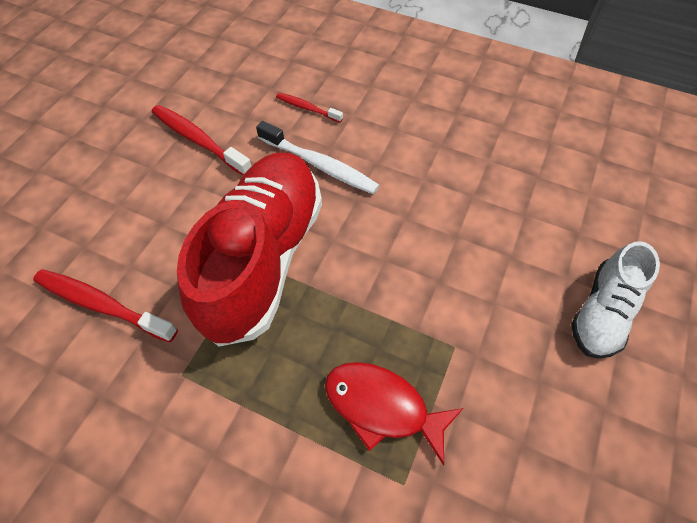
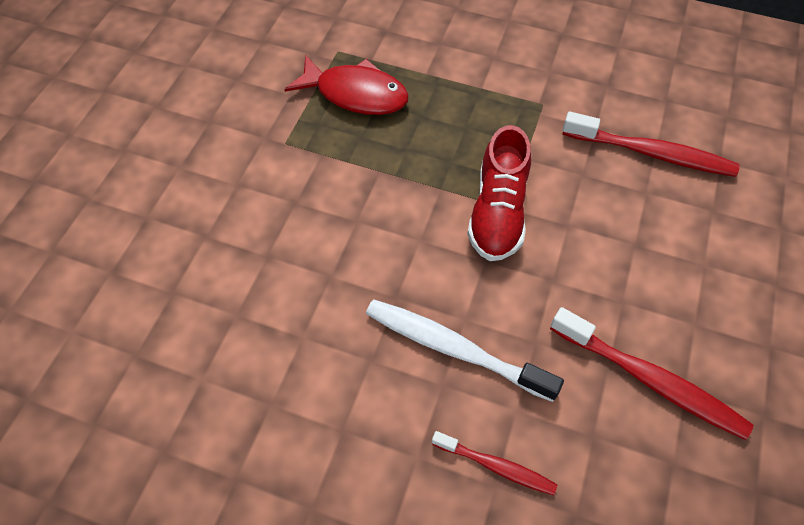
camera: 175 degrees right, 0 degrees up
red shoe [177,153,322,347] -> red shoe [467,125,531,261], size x0.53
white shoe [571,241,660,359] -> none

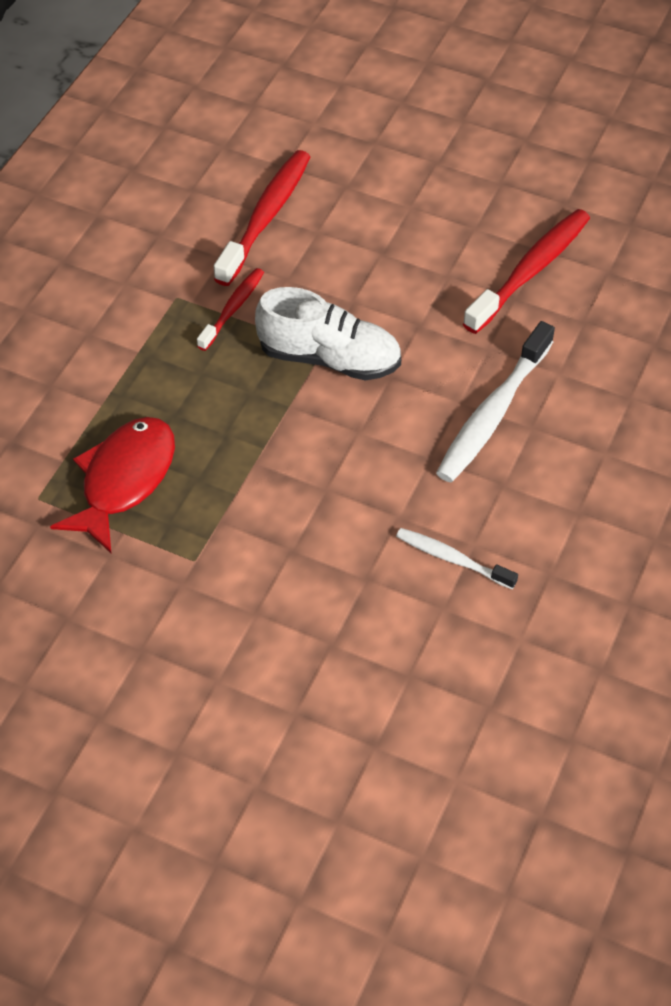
camera: 85 degrees left, 5 degrees down
red toothbrush [432,431,557,495] -> red toothbrush moved to [197,268,264,351]
red shoe [467,125,531,261] -> white shoe [255,287,401,381]
none -> white toothbrush [396,528,518,589]

